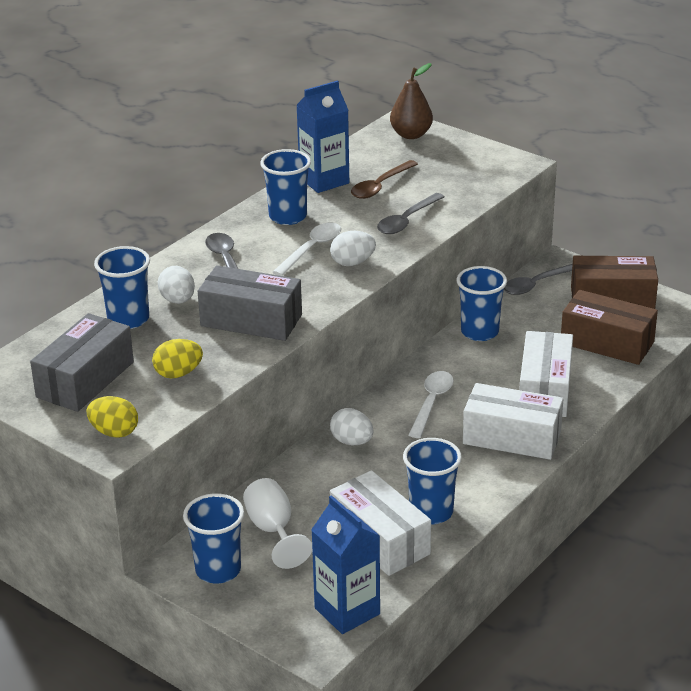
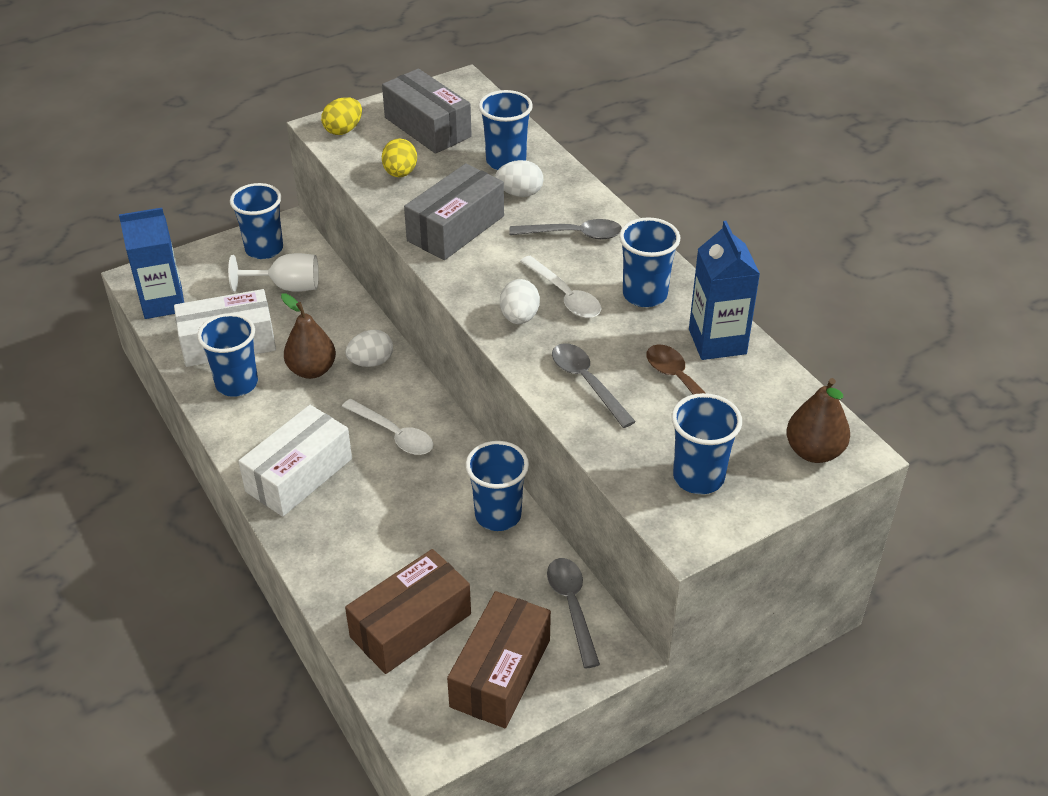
camera: 110 degrees right, 10 degrees up
white box [519,331,573,417] -> none
none -> brown pear [281,293,336,379]
none -> blue cup [671,393,742,494]

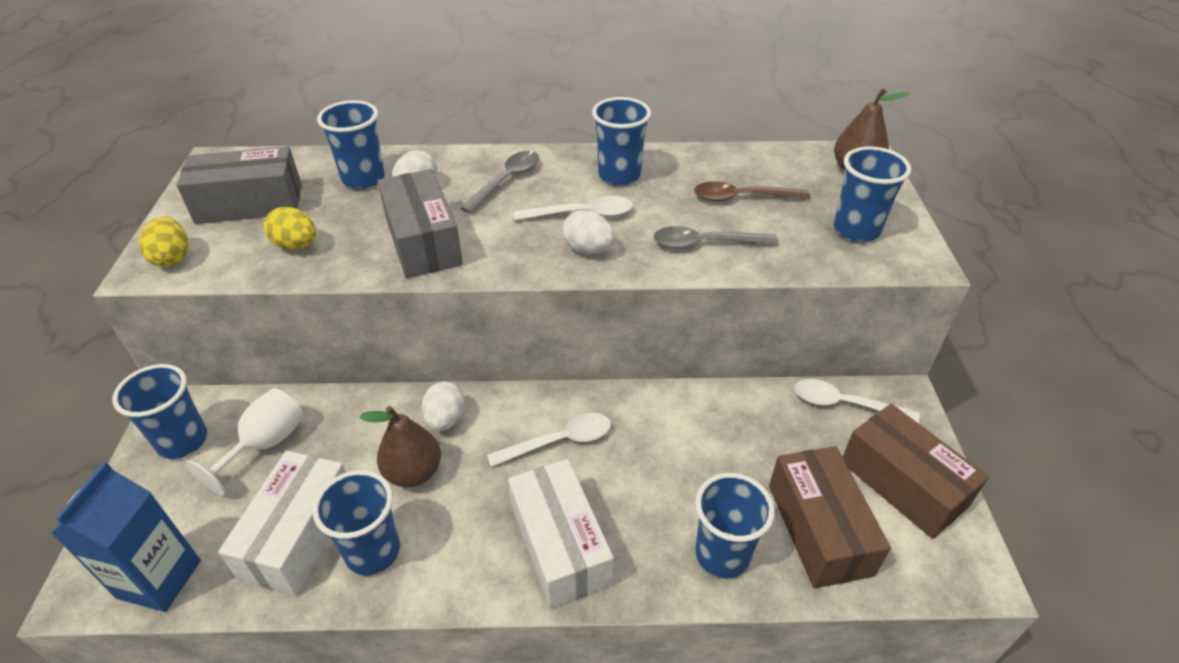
camera: 60 degrees left, 0 degrees up
blue cup [465,441,529,531] -> blue cup moved to [695,473,775,578]
grey spoon [547,558,600,668] -> white spoon [794,379,920,424]
blue carton [689,221,760,360] -> none

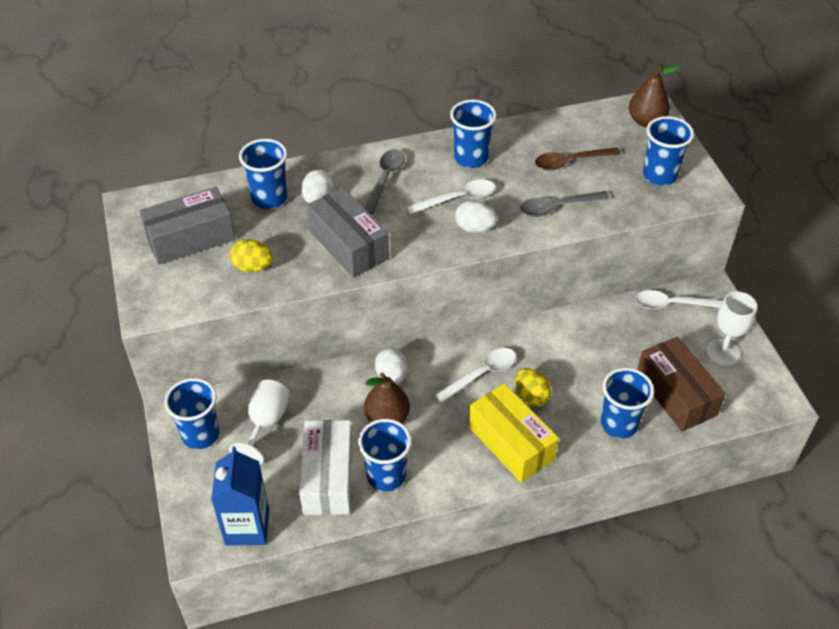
camera: 15 degrees left, 5 degrees up
yellow egg [139,217,188,267] -> yellow egg moved to [515,368,552,407]
white box [508,459,614,609] -> yellow box [468,383,559,482]
brown box [843,404,989,539] -> white goblet [706,292,757,366]

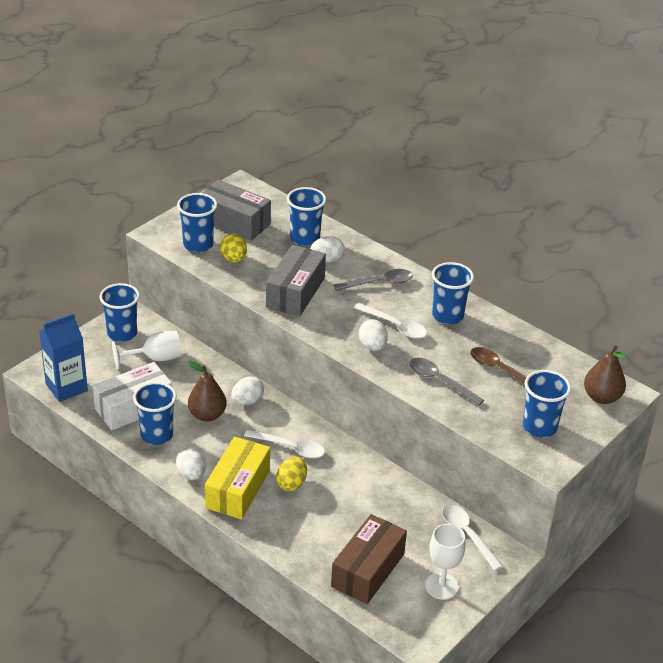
camera: 55 degrees right, 10 degrees down
blue cup [601,368,654,439] -> blue cup moved to [177,193,217,253]
none -> white egg [176,447,206,480]

